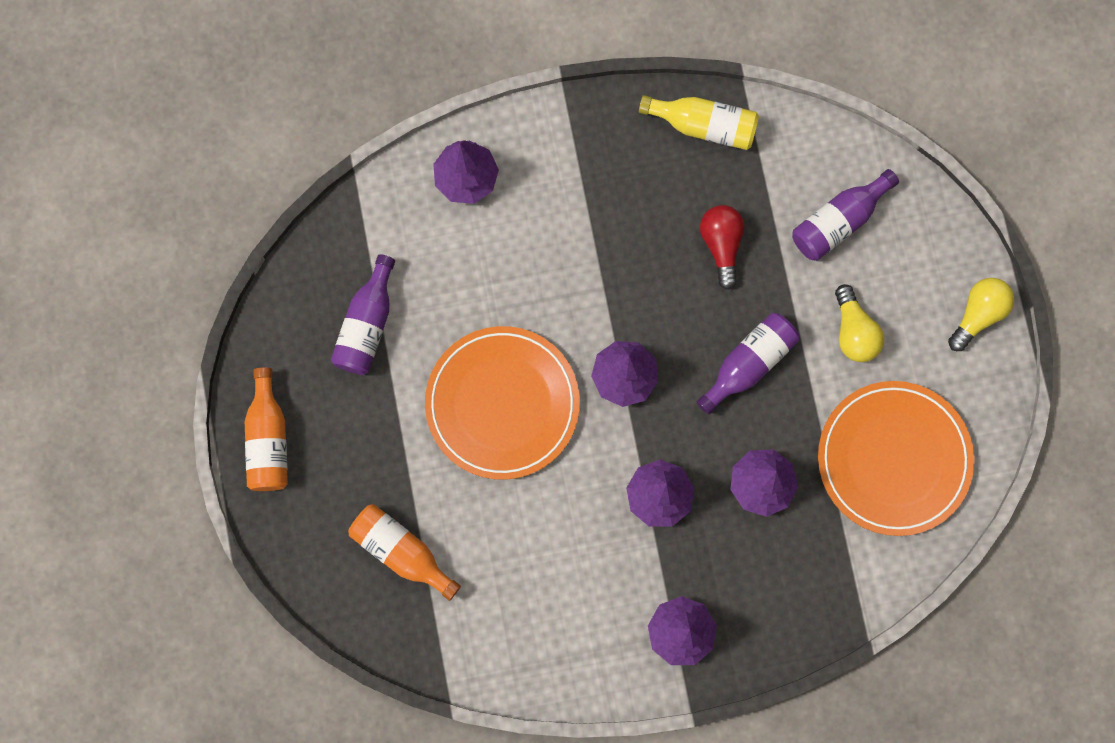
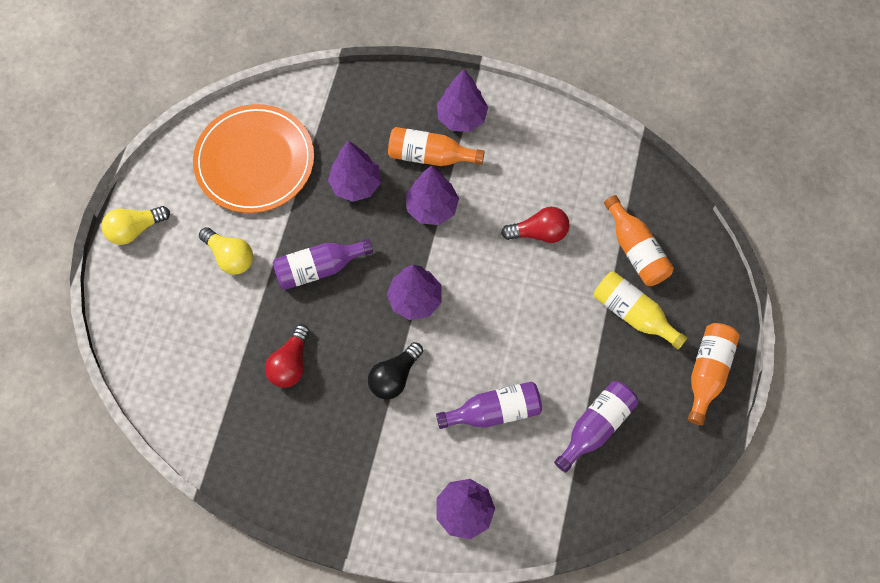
camera: 155 degrees left, 10 degrees down
orange plate [425,326,580,480] -> none
yellow bottle [639,95,759,150] -> yellow bottle moved to [594,271,688,350]
purple bottle [792,169,899,261] -> purple bottle moved to [436,381,542,429]
yellow light bulb [835,284,884,362] -> yellow light bulb turned 120 degrees clockwise [199,227,253,275]
none -> black light bulb [368,342,423,400]
none -> orange bottle [388,127,485,166]
none -> red light bulb [501,207,569,243]

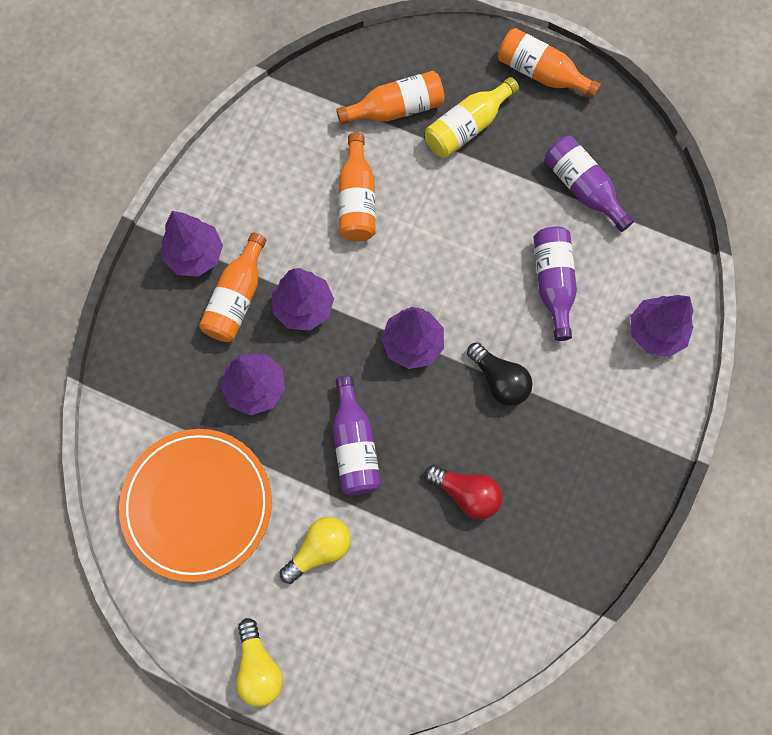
camera: 80 degrees left, 5 degrees up
red light bulb [501,207,569,243] -> orange bottle [339,133,376,242]

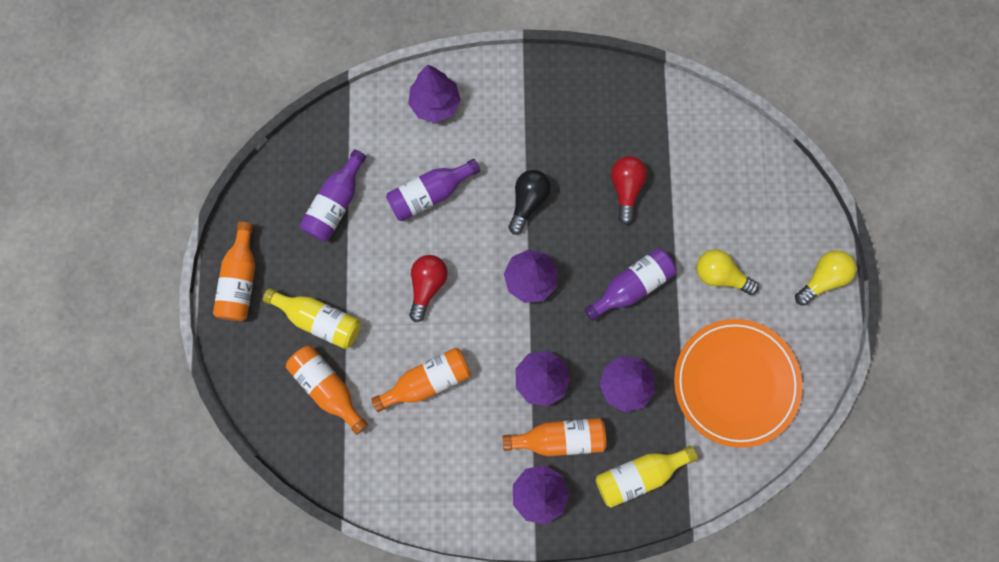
camera: 115 degrees left, 5 degrees up
none -> red light bulb [409,255,448,322]
none -> yellow bottle [596,446,698,508]

